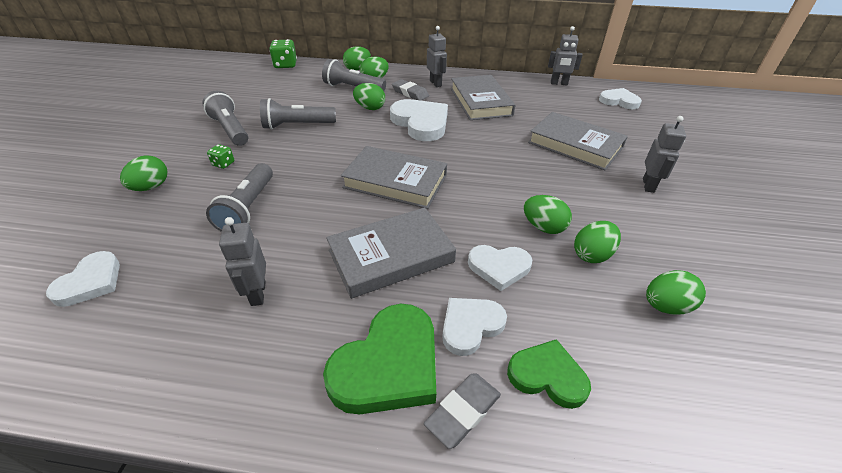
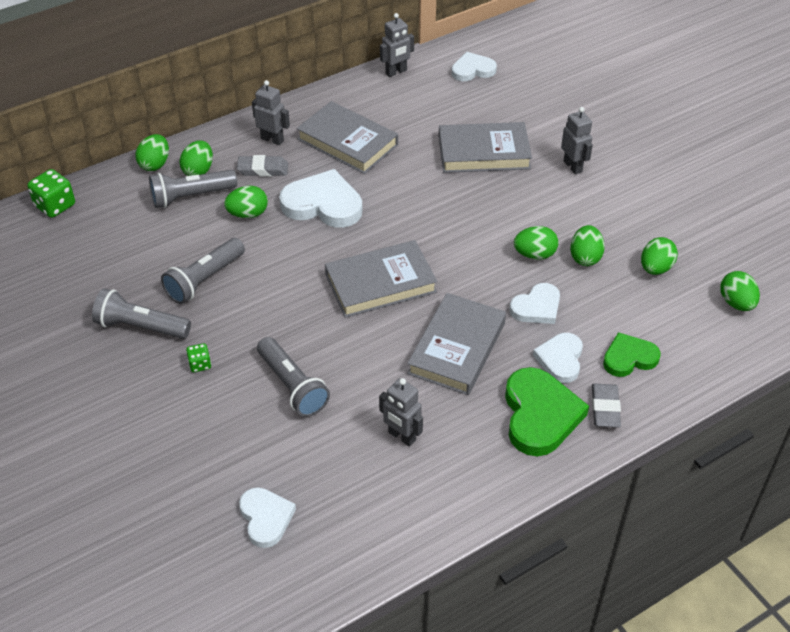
camera: 40 degrees left, 5 degrees up
green egg [120,155,167,191] -> green egg moved to [720,271,760,311]

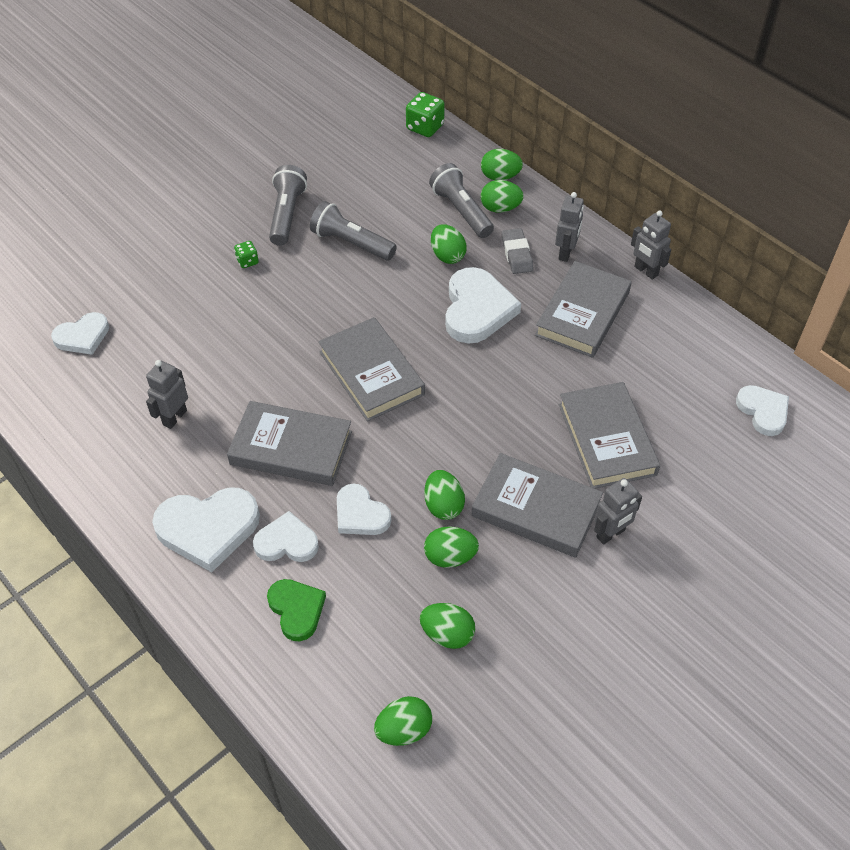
camera: 80 degrees right, 5 degrees up
grey flashlight [257,337,330,417] -> none
grey robot [380,13,414,77] -> grey robot moved to [631,210,671,280]
green heart [505,367,589,456] -> white heart [152,487,260,572]
grey eraser [592,384,621,428] -> none
none -> grey book [471,453,603,558]

